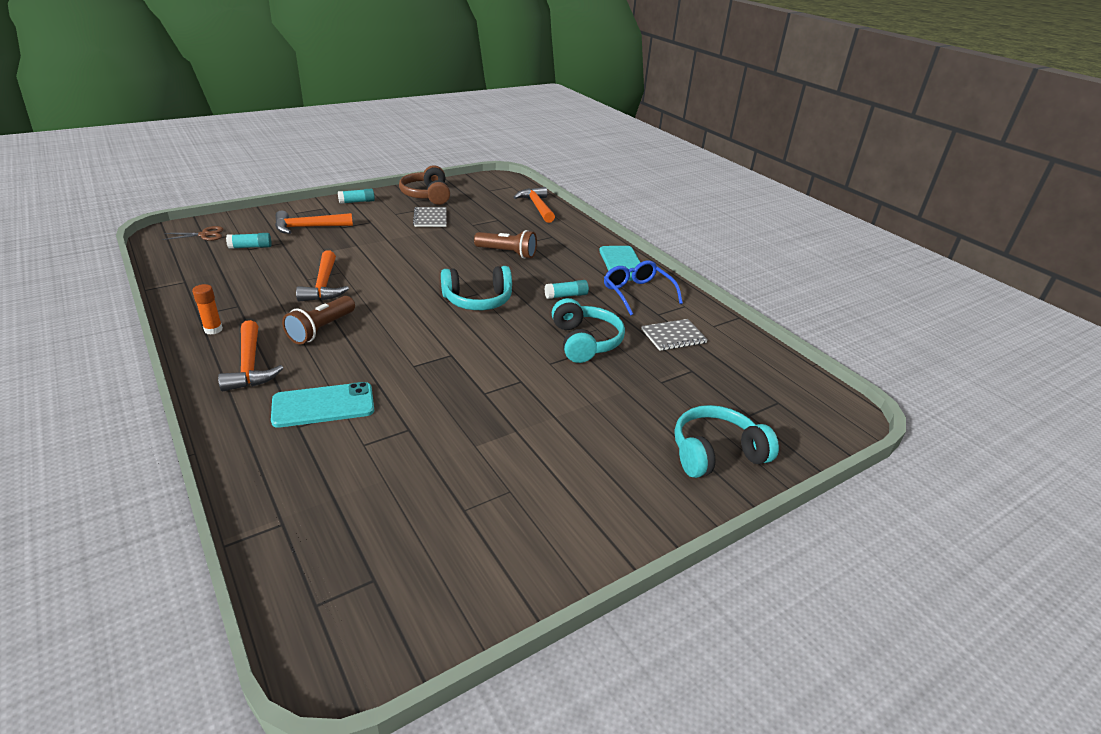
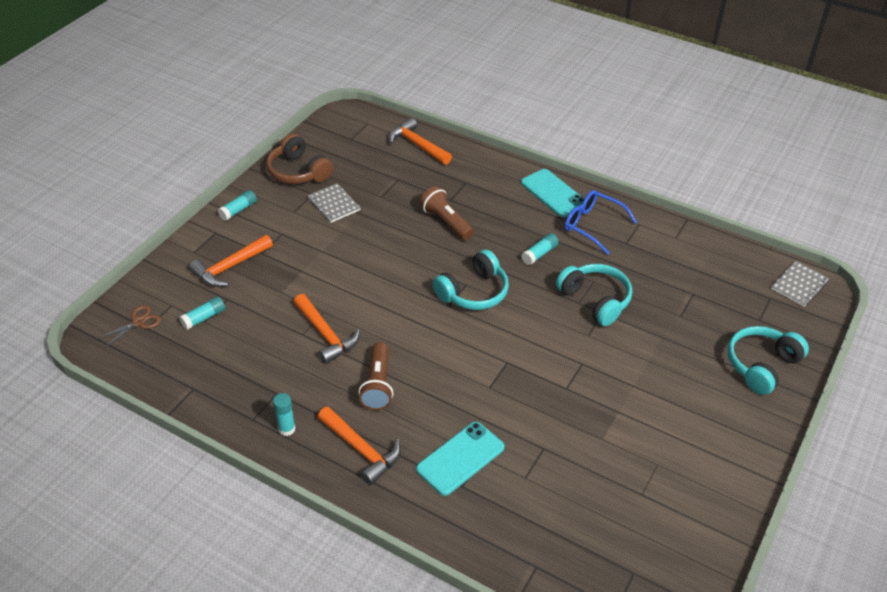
camera: 25 degrees left, 10 degrees up
orange glue stick [192,284,223,335] -> turquoise glue stick [273,393,296,436]
brown flashlight [474,230,537,259] -> brown flashlight turned 120 degrees counterclockwise [420,186,474,240]
grey notebook [641,319,708,351] -> grey notebook moved to [771,261,829,306]

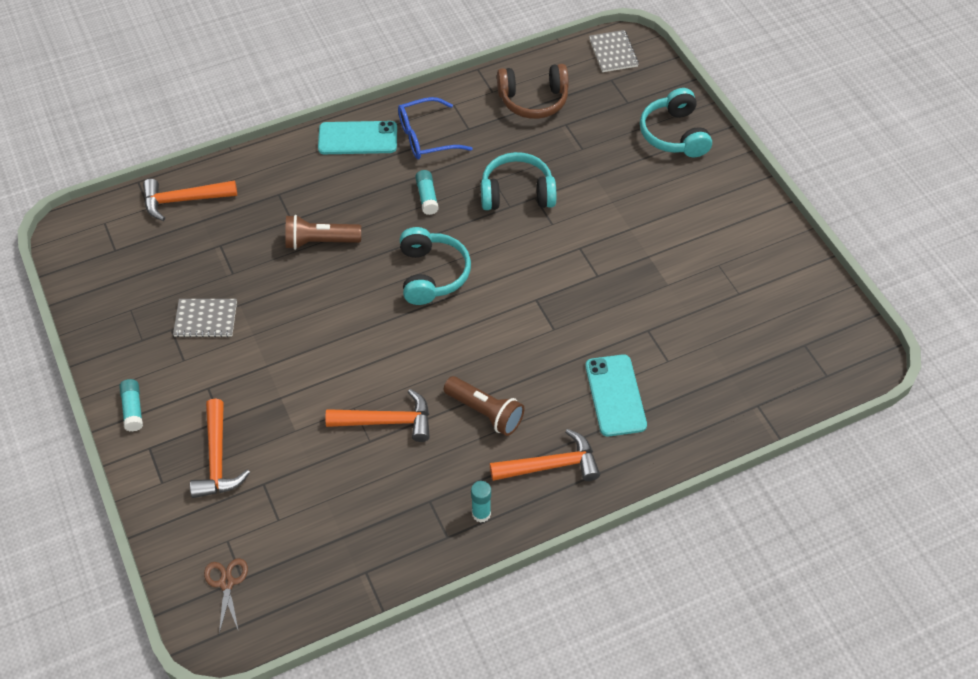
camera: 55 degrees left, 10 degrees up
turquoise glue stick [179,296,225,330] -> none
brown headphones [266,133,333,184] -> brown headphones moved to [497,64,569,119]

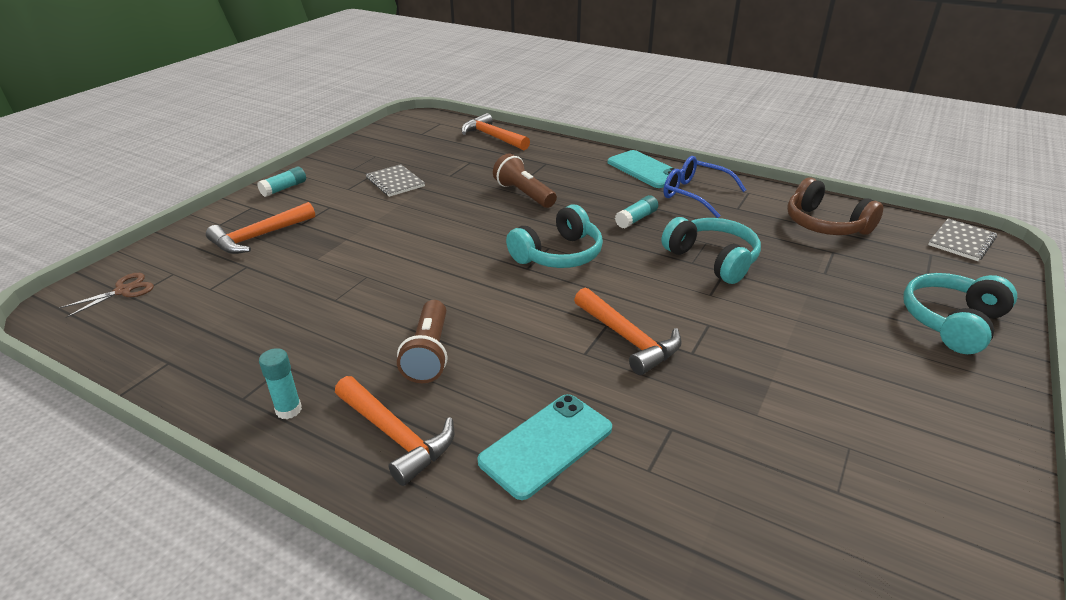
camera: 55 degrees right, 20 degrees down
orange hammer [325,389,430,442] -> orange hammer moved to [574,288,682,375]

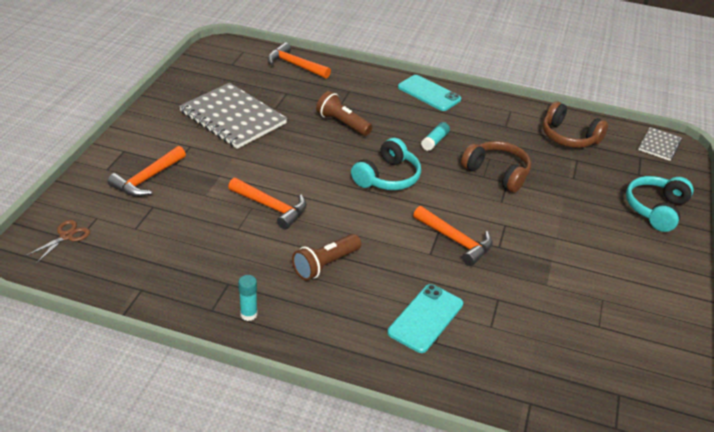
camera: 15 degrees left, 5 degrees up
turquoise glue stick [257,167,306,197] -> none
orange hammer [335,376,454,486] -> orange hammer moved to [228,178,307,229]
grey notebook [366,164,425,197] -> grey notebook [179,83,287,149], size x2.00
brown flashlight [397,300,448,383] -> brown flashlight turned 60 degrees clockwise [292,234,361,281]
turquoise headphones [661,217,761,284] -> brown headphones [461,141,531,193]
blue glasses [663,156,746,218] -> none

